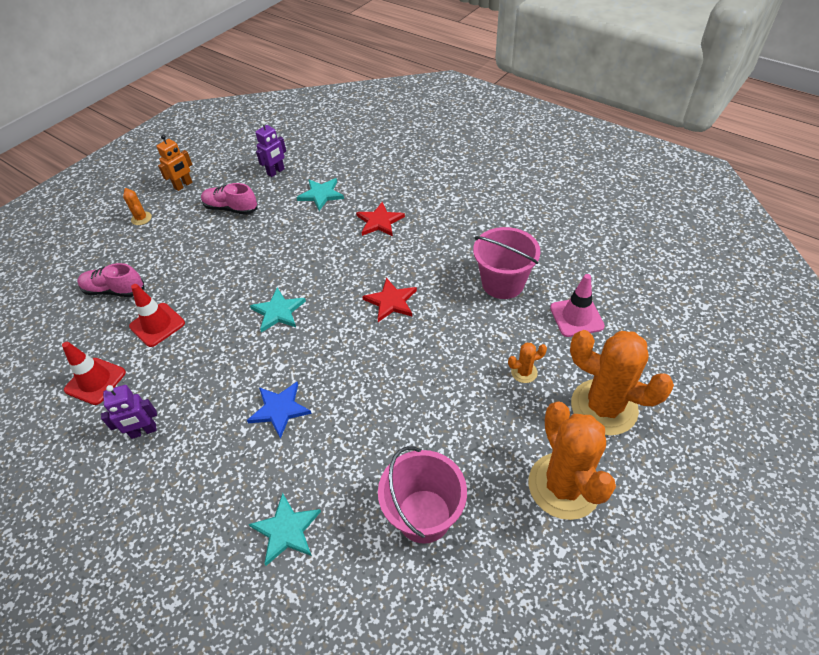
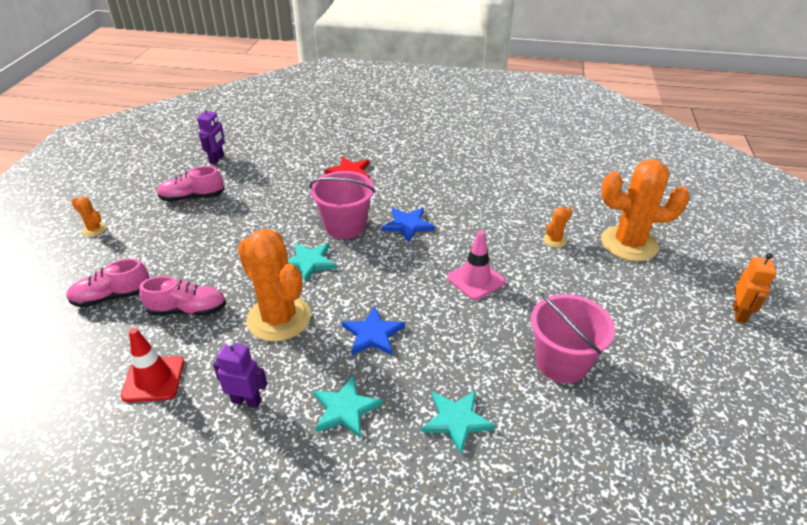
camera: 30 degrees left, 10 degrees down
purple robot [101,385,157,439] -> purple robot turned 120 degrees counterclockwise [213,339,267,408]
red traffic cone [129,284,185,347] -> pink shoe [139,276,226,316]
orange robot [157,135,192,191] -> orange robot moved to [733,253,776,323]
turquoise star [297,178,344,211] -> turquoise star moved to [313,376,383,438]
red star [362,278,417,322] -> blue star [382,208,435,243]
pink bucket [473,227,541,299] -> pink bucket moved to [309,171,375,239]
orange cactus [529,402,616,520] -> orange cactus moved to [238,229,311,342]
pink traffic cone [550,274,605,337] -> pink traffic cone moved to [447,230,505,300]

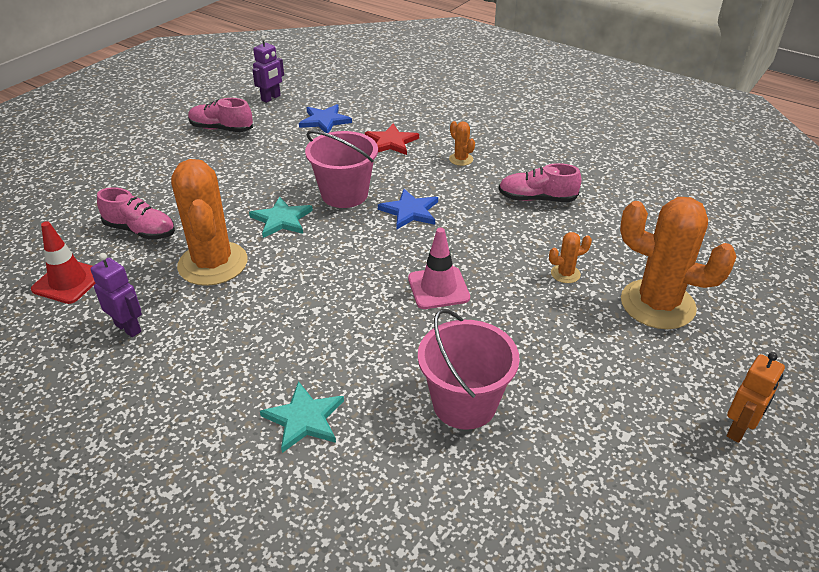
camera: 25 degrees right, 0 degrees up
pink shoe [67,259,150,307] -> pink shoe moved to [499,163,582,202]
orange cactus [71,197,106,237] -> orange cactus moved to [449,121,475,166]
turquoise star [313,376,383,438] -> none
blue star [342,306,406,355] -> blue star moved to [299,104,352,133]

